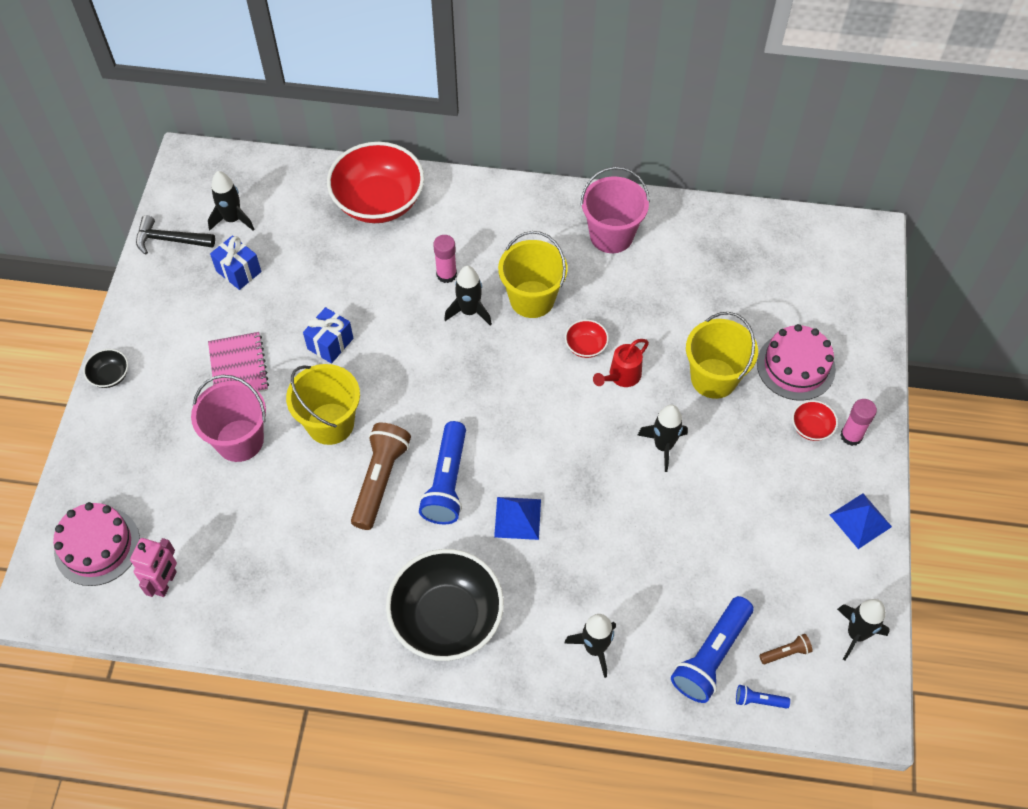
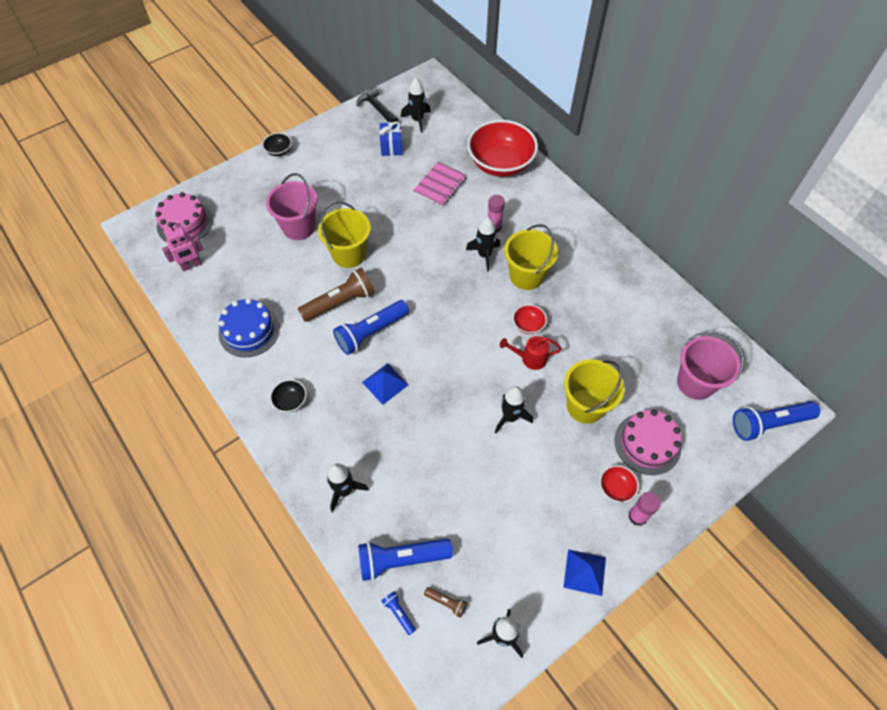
camera: 45 degrees right, 0 degrees up
pink notebook [208,332,269,392] -> pink notebook moved to [413,162,467,207]
blue gift [303,307,353,364] -> none
black bowl [386,549,504,661] -> black bowl [270,379,307,413], size x0.43
pink bucket [580,167,650,253] -> pink bucket moved to [677,331,744,400]
none -> blue cake [219,298,280,357]
none -> blue flashlight [733,401,820,441]

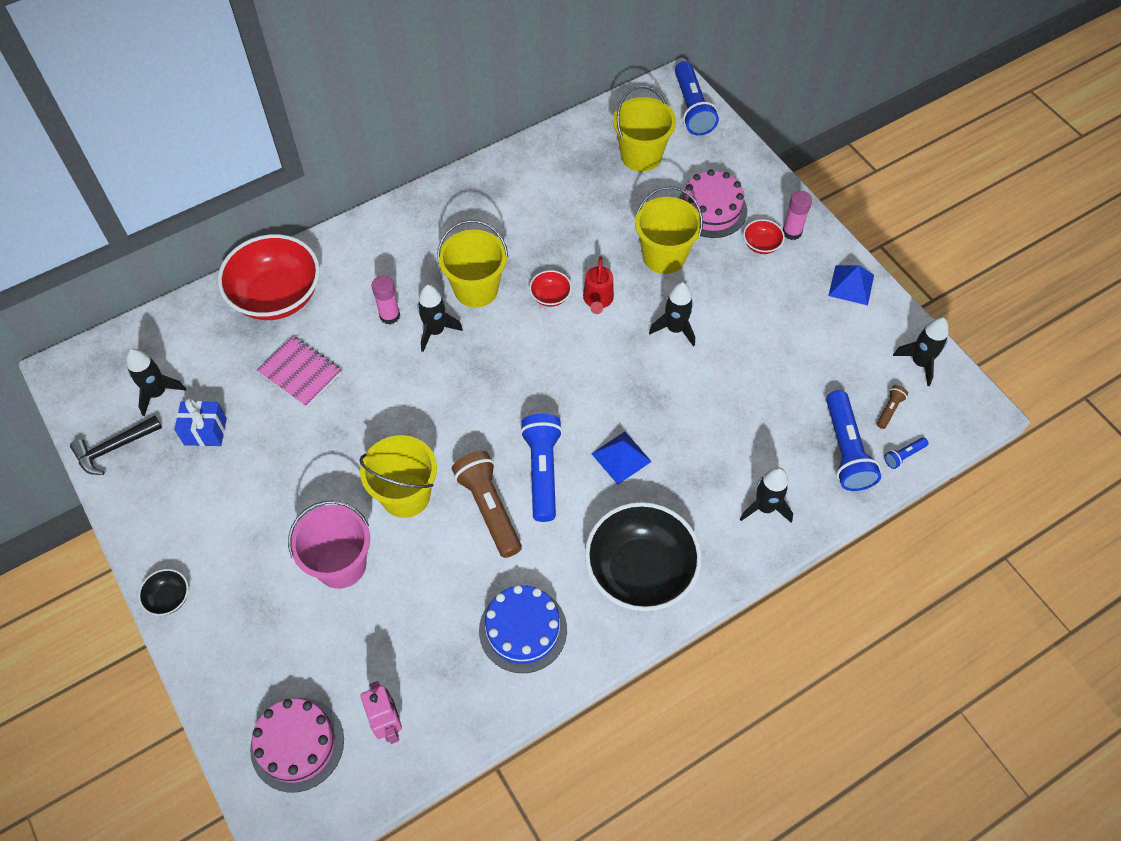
camera: 85 degrees left, 0 degrees up
black bowl [270,379,307,413] -> black bowl [585,502,702,611], size x2.35
blue flashlight [333,300,409,355] -> blue flashlight turned 150 degrees counterclockwise [520,414,563,522]
pink bucket [677,331,744,400] -> yellow bucket [613,85,676,172]

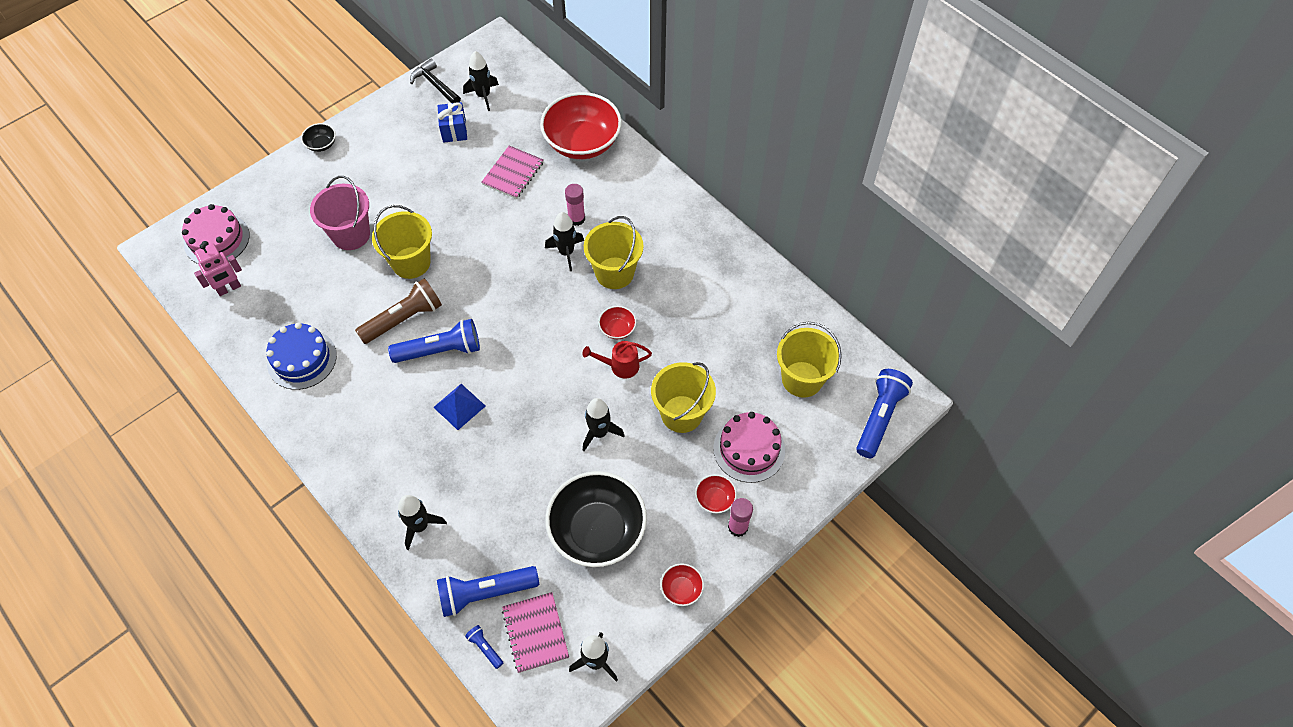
camera: 80 degrees right, 0 degrees up
black bowl [585,502,702,611] -> black bowl moved to [545,471,647,567]
blue flashlight [675,61,719,136] -> blue flashlight turned 135 degrees clockwise [856,369,913,458]
blue pyramid [828,265,874,305] -> red bowl [660,564,704,606]
brown flashlight [877,385,908,429] -> pink notebook [502,592,569,673]

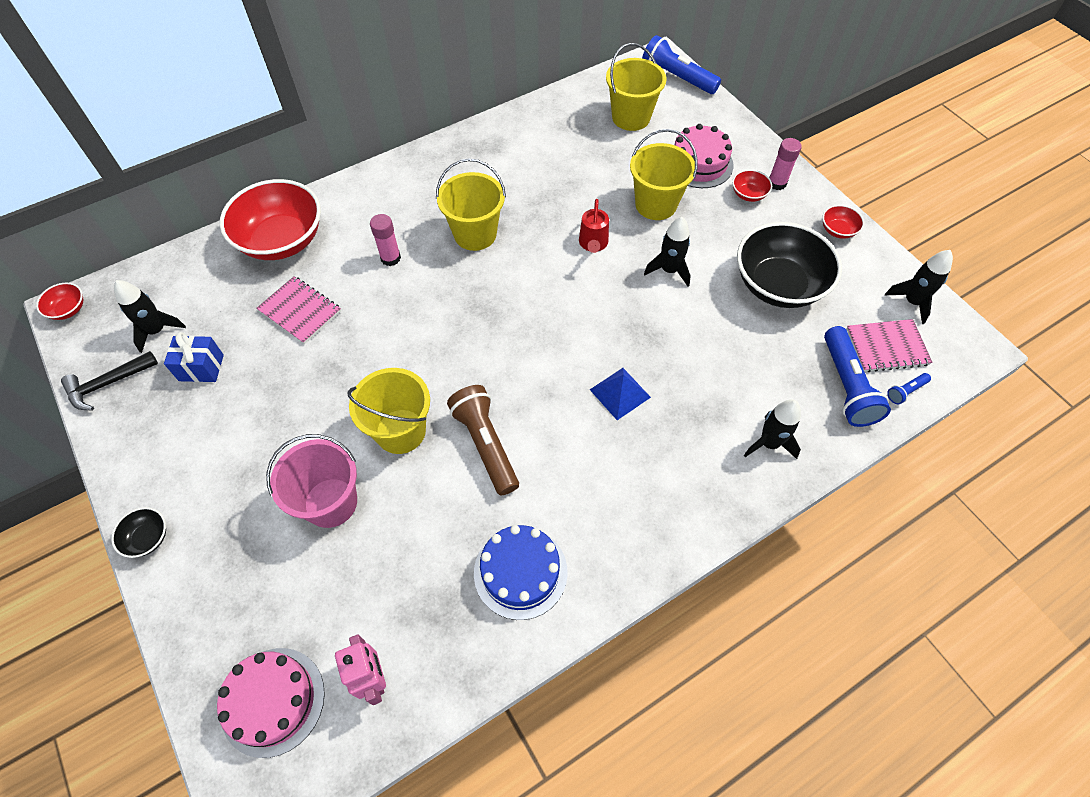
camera: 80 degrees left, 0 degrees up
blue flashlight [388,319,480,363] -> none
black rocket [545,212,584,271] -> none
red bowl [598,306,636,339] -> red bowl moved to [36,283,83,320]

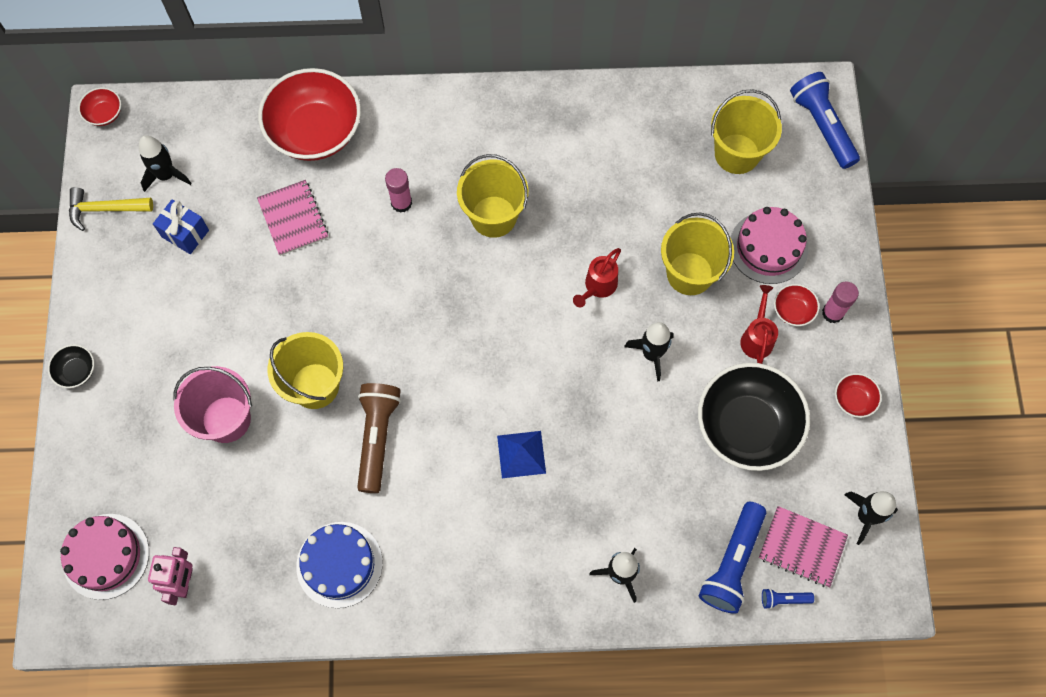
camera: 30 degrees right, 10 degrees up
black hammer [61,351,158,410] -> yellow hammer [69,187,153,231]
none -> red watering can [740,285,778,364]

